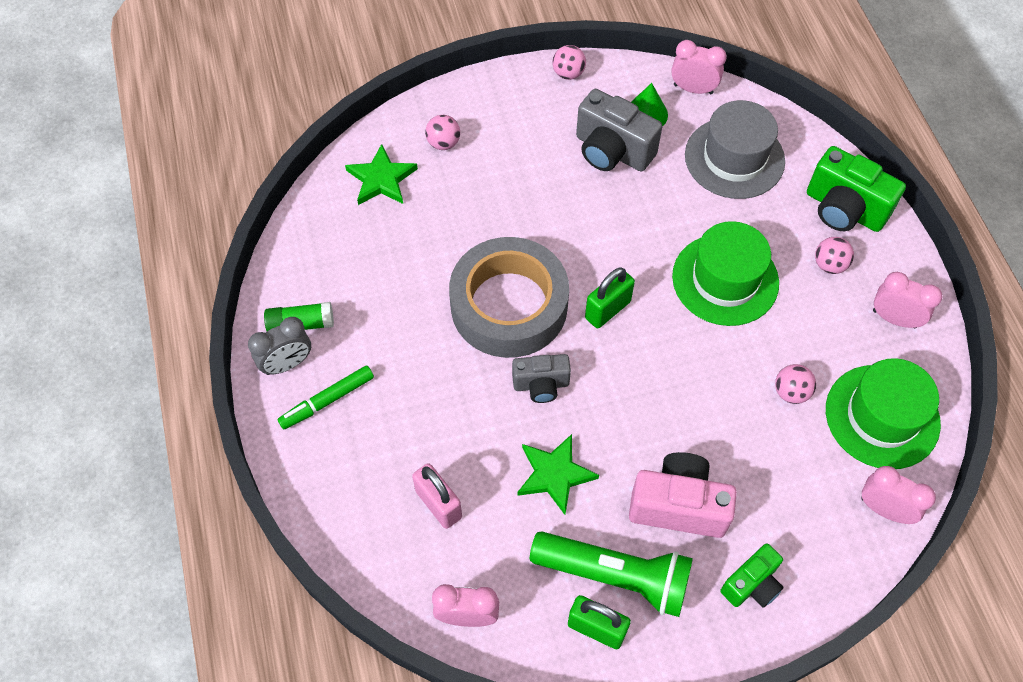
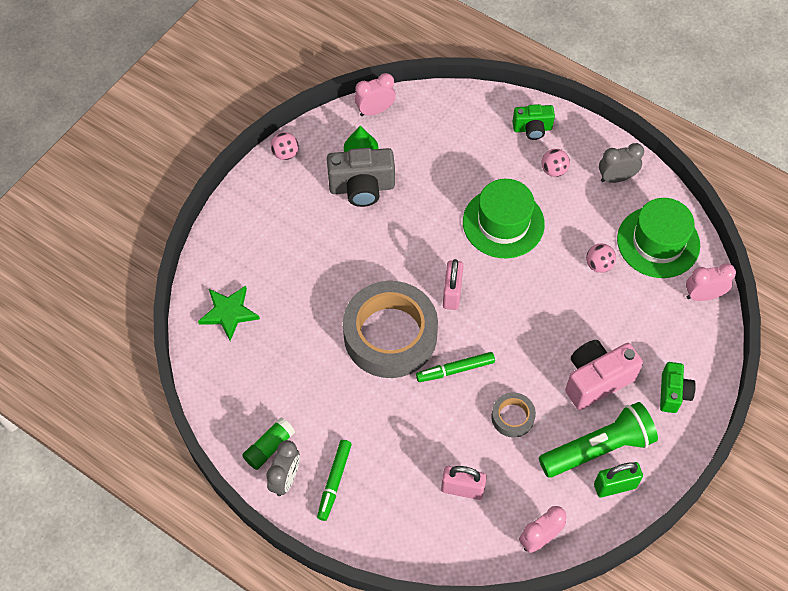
camera: 40 degrees left, 0 degrees up
pink ball [425,115,460,150] -> none
grey camera [512,354,571,403] -> green marker [416,352,495,382]
green star [517,434,599,515] -> grey tape [491,392,536,438]
green padlock [585,267,635,328] -> pink padlock [443,259,464,310]
grey hat [685,100,785,199] -> none
green camera [807,146,906,232] -> green camera [512,104,555,140], size x0.62
pink clock [873,272,942,328] -> grey clock [599,143,644,183]

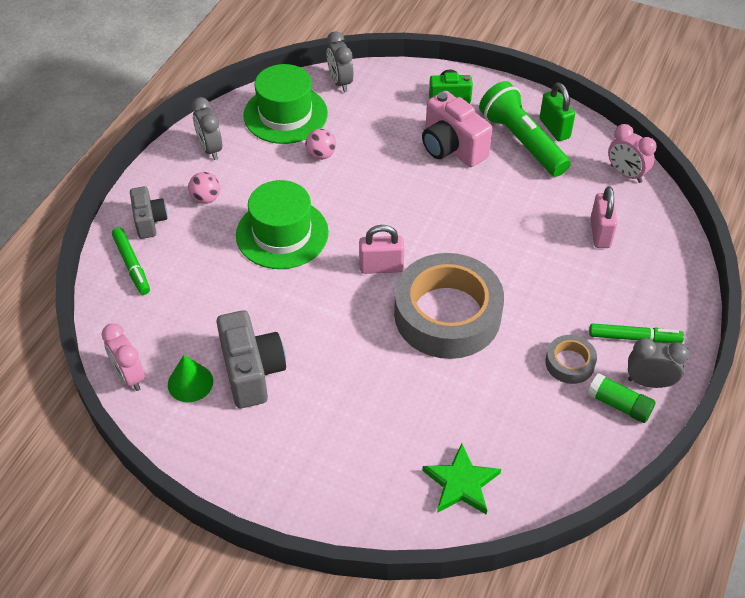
camera: 100 degrees left, 10 degrees down
pink ball [271,132,299,160] -> none
green marker [416,352,495,382] -> green marker moved to [112,227,150,295]
grey tape [491,392,536,438] -> grey tape moved to [545,335,597,384]
green camera [512,104,555,140] -> grey camera [130,186,167,239]
pink clock [686,263,736,301] -> grey clock [327,31,354,92]

